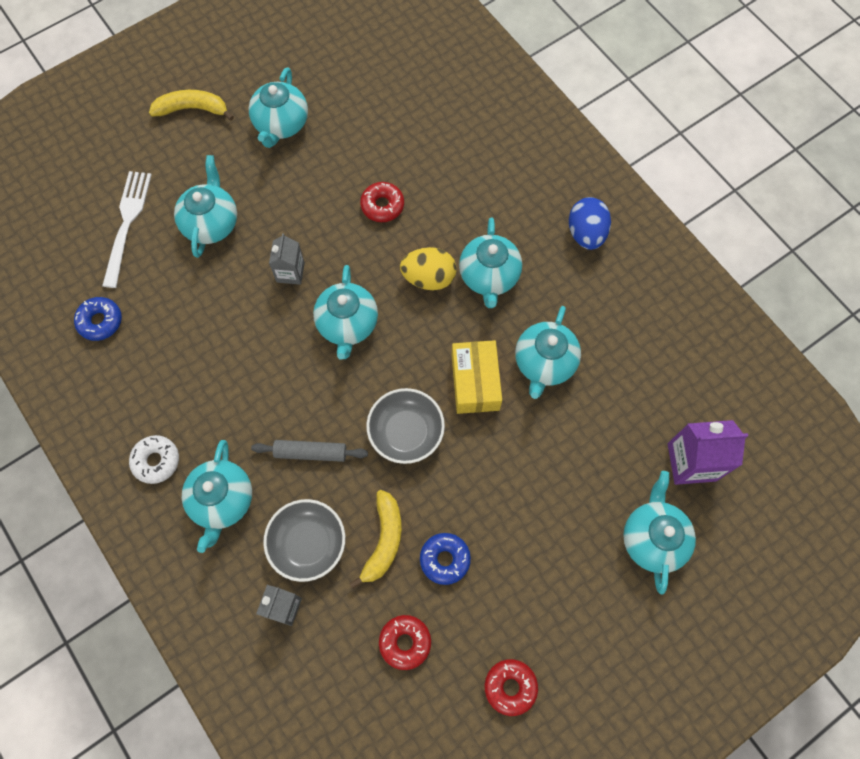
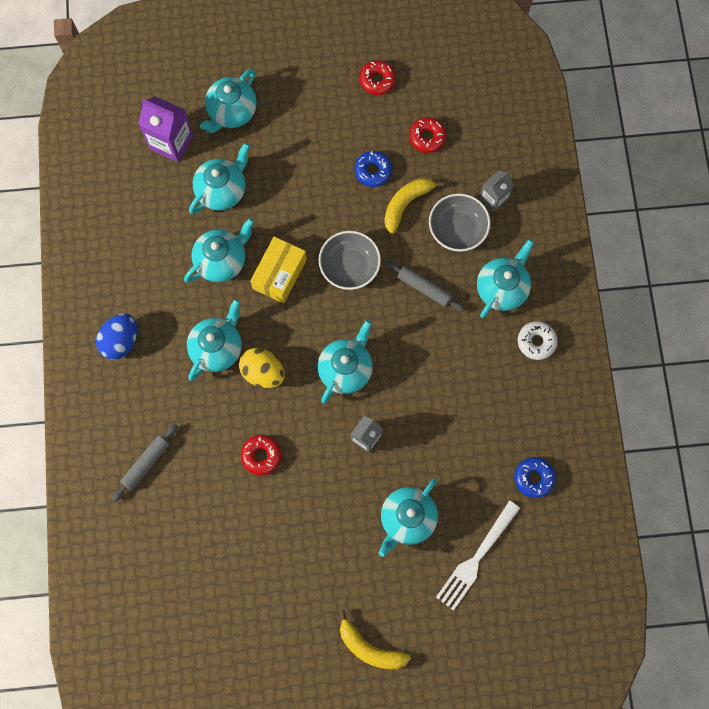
camera: 150 degrees left, 5 degrees up
turquoise teapot [248,67,308,148] -> turquoise teapot moved to [189,143,250,214]
none -> grey rolling pin [112,424,178,502]

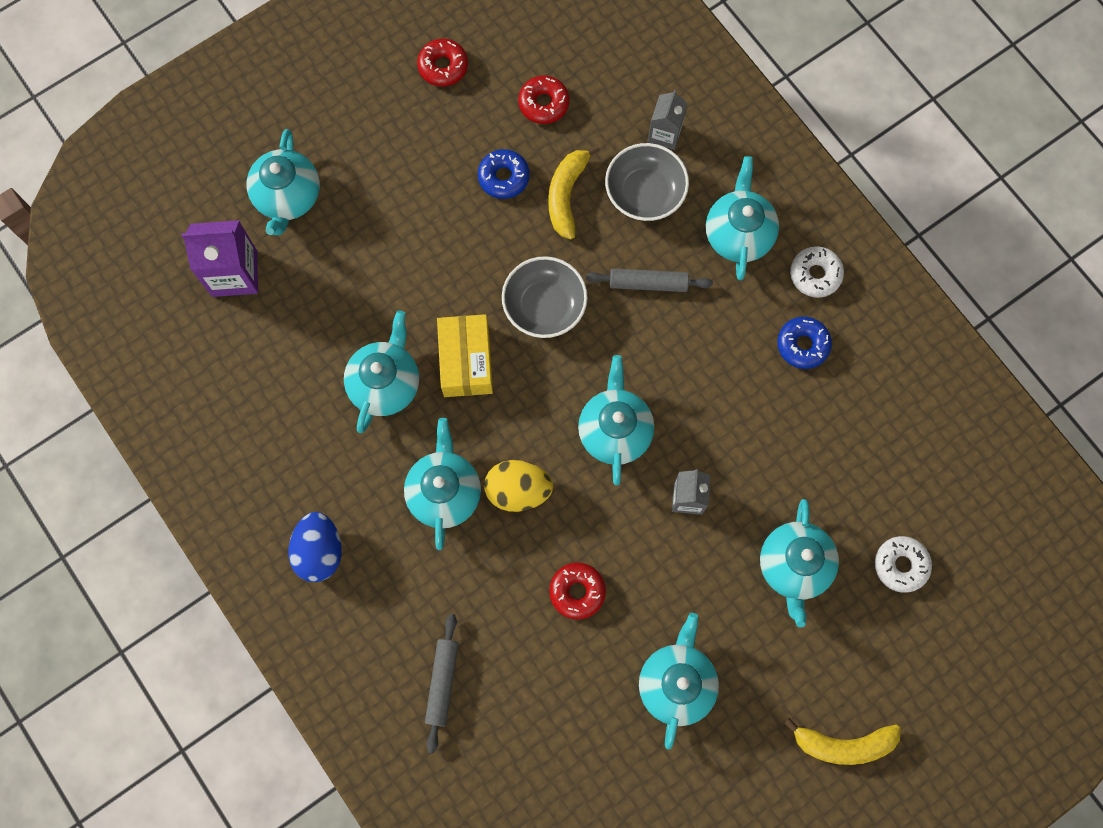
camera: 30 degrees left, 0 degrees up
turquoise teapot [189,143,250,214] -> turquoise teapot moved to [639,613,719,750]
white fork [436,500,520,611] -> white donut [875,536,932,593]
blue donut [514,457,556,498] -> blue donut moved to [777,317,832,369]

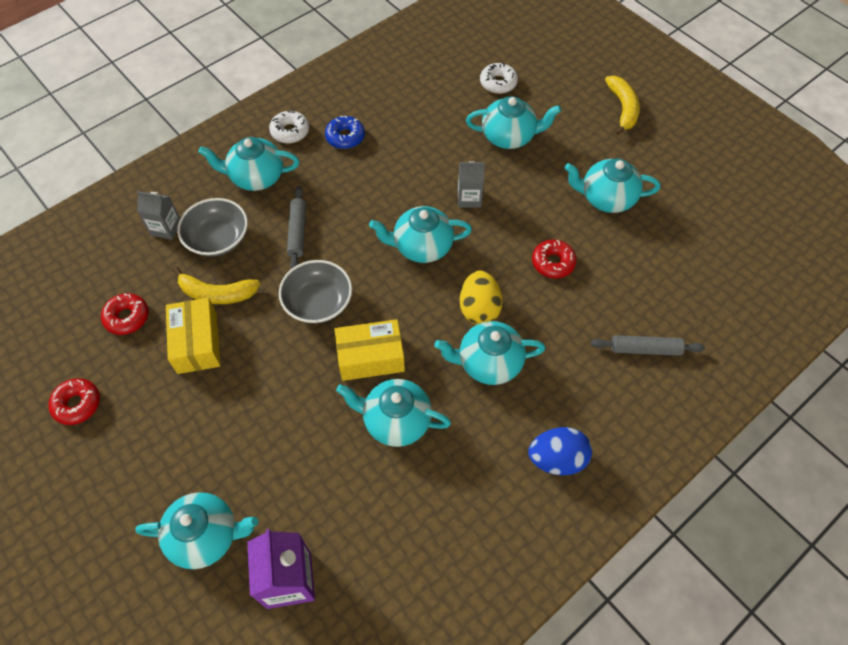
camera: 95 degrees left, 15 degrees down
blue donut [478,149,530,199] -> yellow box [166,298,221,374]

